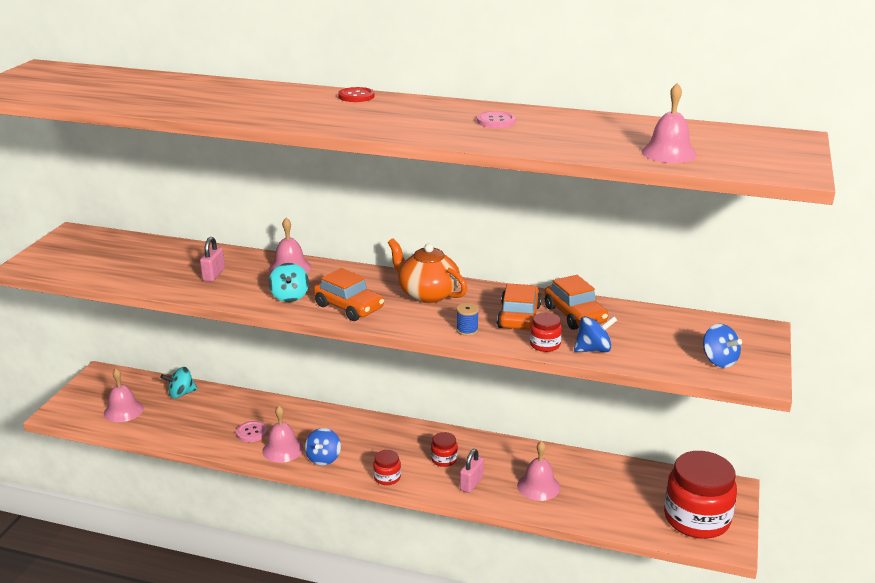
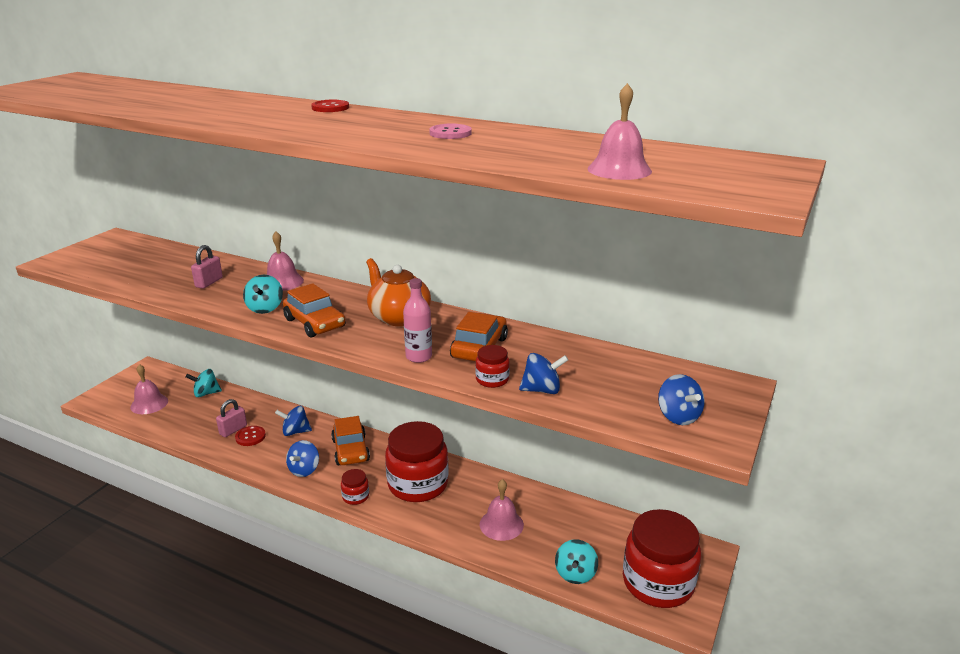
camera: 10 degrees right, 0 degrees up
pink button [236,421,268,442] -> red button [235,426,266,446]
pink bell [262,406,303,463] -> none
red jar [431,432,458,467] -> red jar [385,421,449,502], size x2.30
blue spool [456,303,479,336] -> pink bottle [403,278,432,363]
pink padlock [460,449,484,493] -> pink padlock moved to [216,399,247,437]
orange car [545,275,608,330] -> orange car moved to [331,416,370,465]
none -> blue spinning top [275,406,312,436]
none -> turquoise spinning top [555,539,598,584]

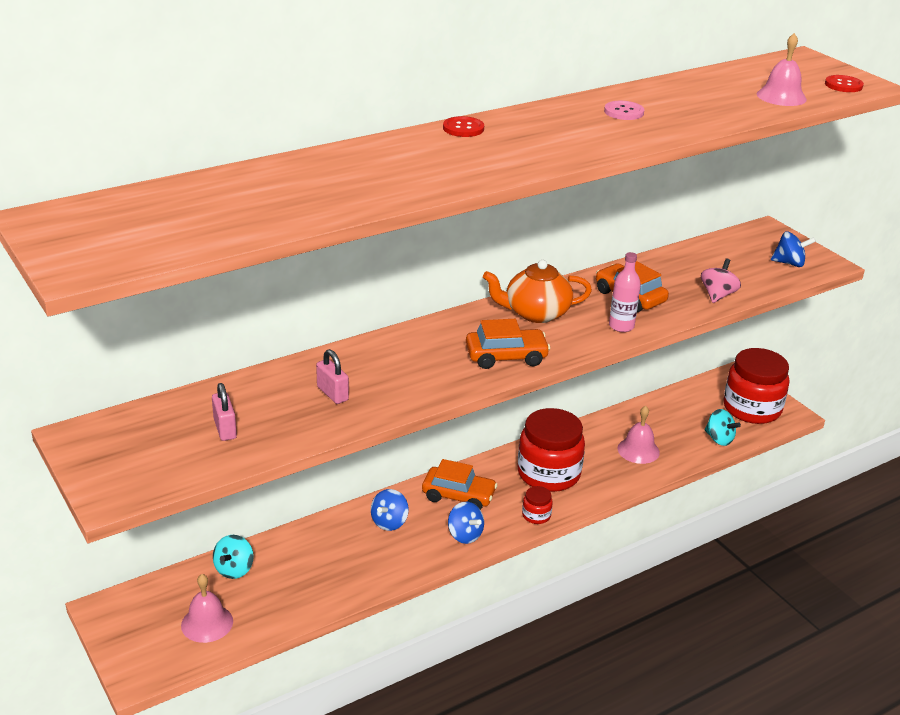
camera: 60 degrees left, 5 degrees up
pink padlock [216,399,247,437] -> pink padlock moved to [212,383,237,441]
red button [235,426,266,446] -> red button moved to [825,75,864,92]
turquoise spinning top [243,275,283,314] -> none
pink bell [267,231,304,291] -> none
red jar [475,345,510,388] -> none
blue spinning top [519,353,568,394] -> pink spinning top [701,258,741,303]

